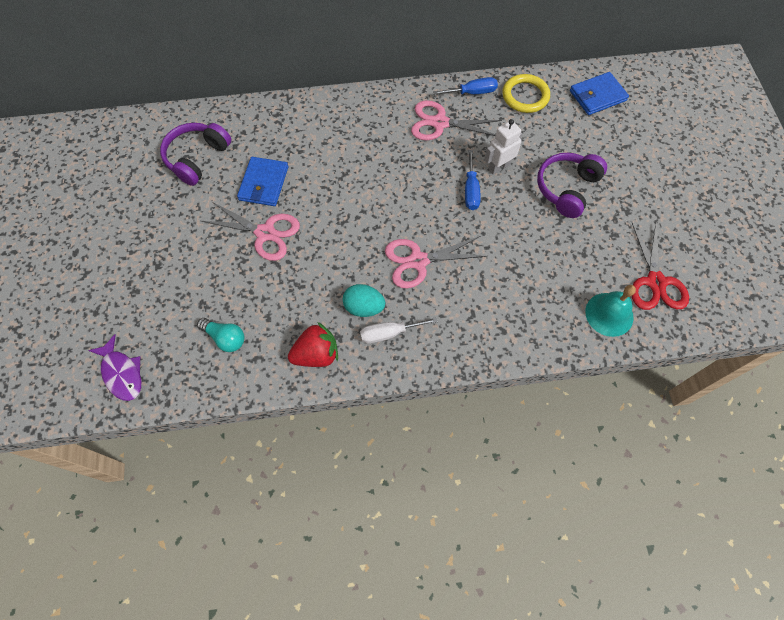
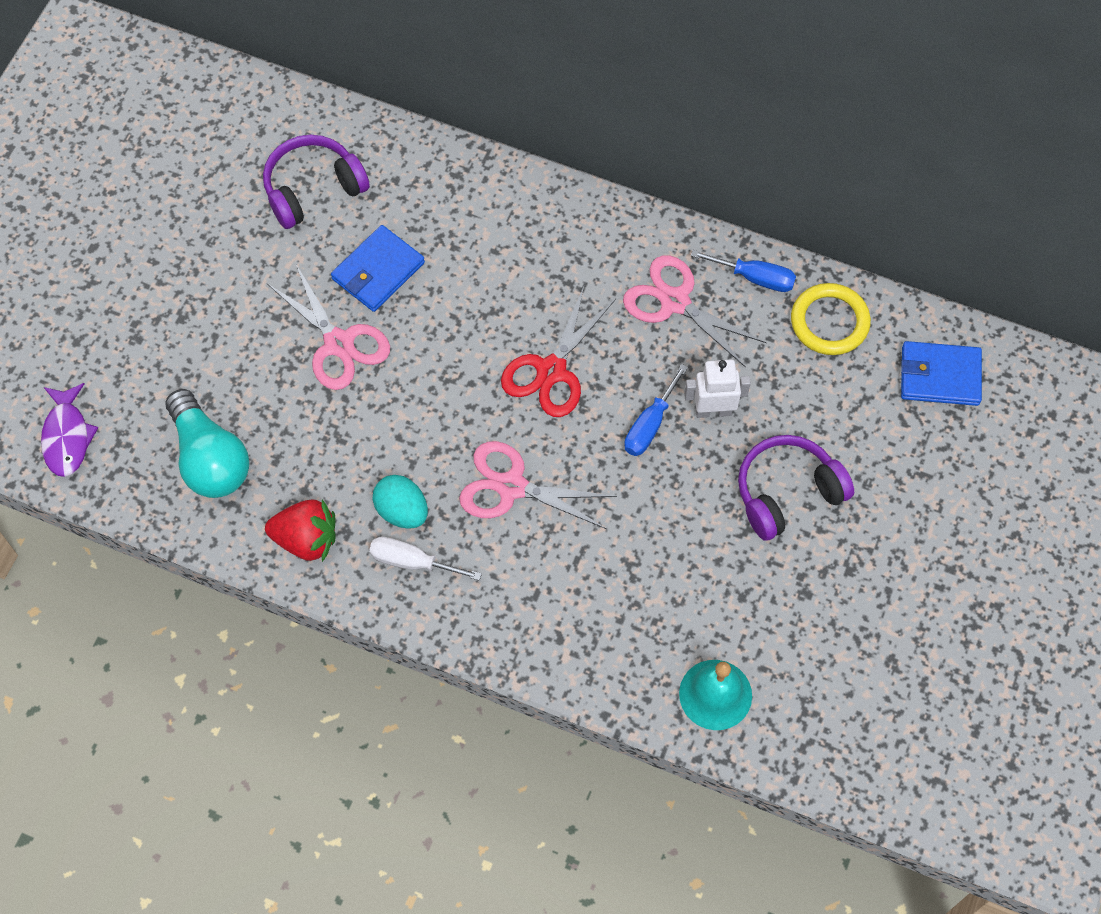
camera: 30 degrees right, 0 degrees up
turquoise light bulb [197,318,244,352] -> turquoise light bulb [166,389,249,498], size x1.70
red scissors [632,223,689,310] -> red scissors moved to [501,287,616,417]

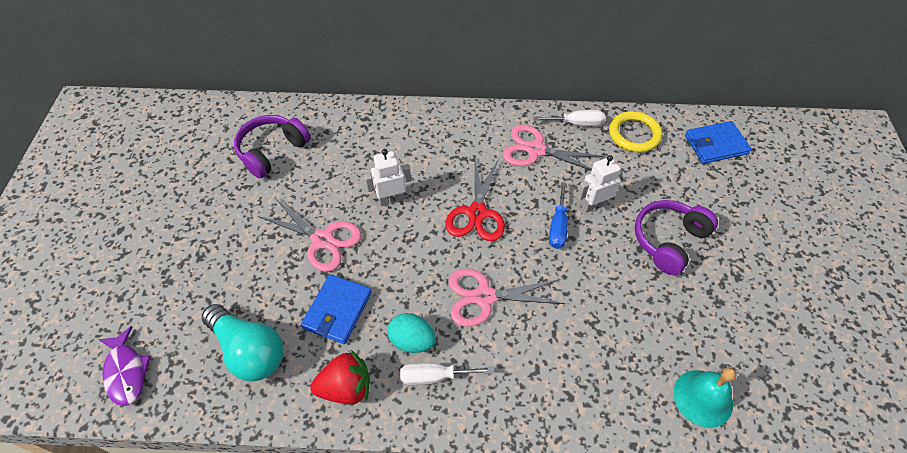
camera: 20 degrees left, 10 degrees down
blue wallet [331,225,425,312] -> blue wallet moved to [301,274,372,344]
blue screwdriver [691,250,796,292] -> white screwdriver [534,110,605,126]
none -> white robot [364,149,411,206]

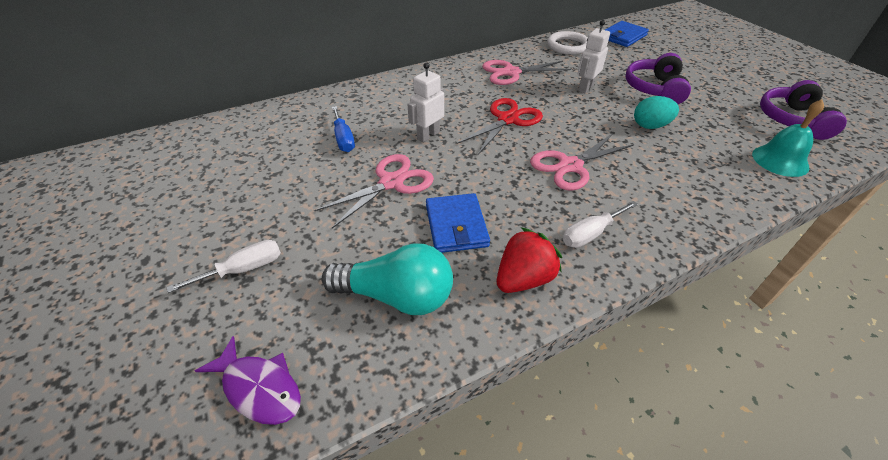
camera: 30 degrees left, 10 degrees down
purple headphones [234,115,311,179] -> purple headphones moved to [760,80,847,140]
pink scissors [258,198,362,272] -> pink scissors turned 45 degrees counterclockwise [314,154,434,228]
turquoise egg [387,313,436,353] -> turquoise egg moved to [634,96,679,129]
red scissors [445,159,505,241] -> red scissors turned 120 degrees counterclockwise [457,98,543,155]
white screwdriver [534,110,605,126] -> white screwdriver moved to [167,240,281,293]
blue screwdriver [549,182,568,249] -> blue screwdriver moved to [332,106,355,152]
yellow ring [609,111,662,153] -> white ring [547,31,588,55]

